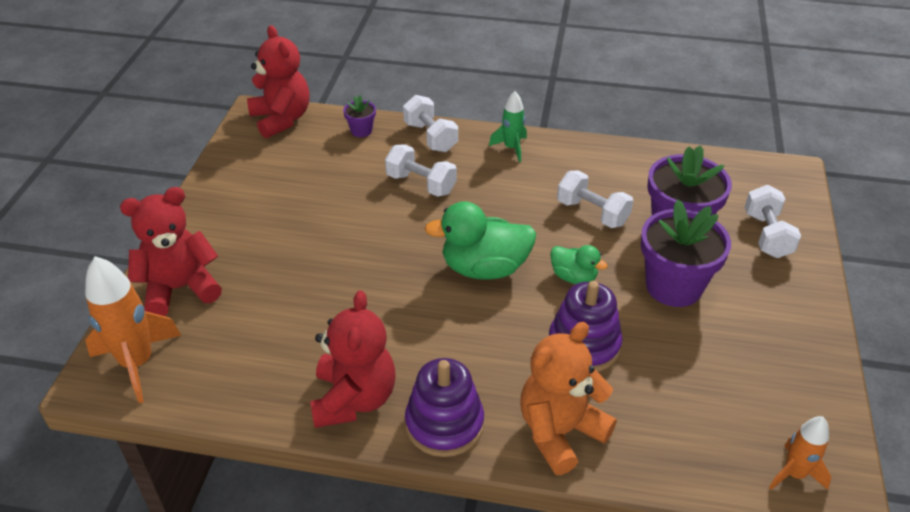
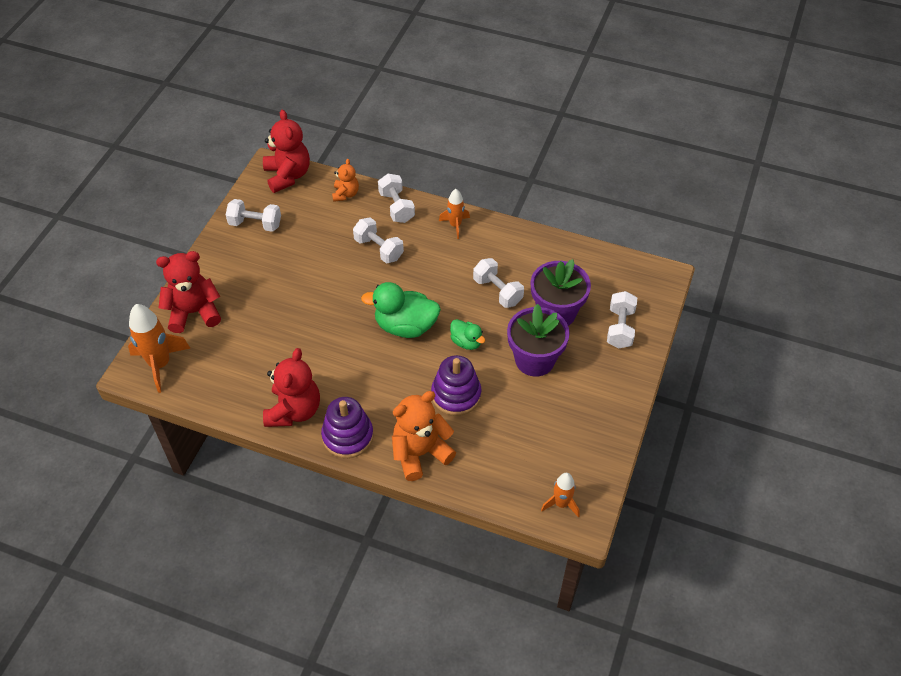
camera: 10 degrees right, 10 degrees up
purple flower pot [343,96,376,137] -> orange teddy bear [332,159,359,202]
green rocket [489,91,527,162] -> orange rocket [439,189,470,239]
none -> white dumbbell [226,199,281,232]

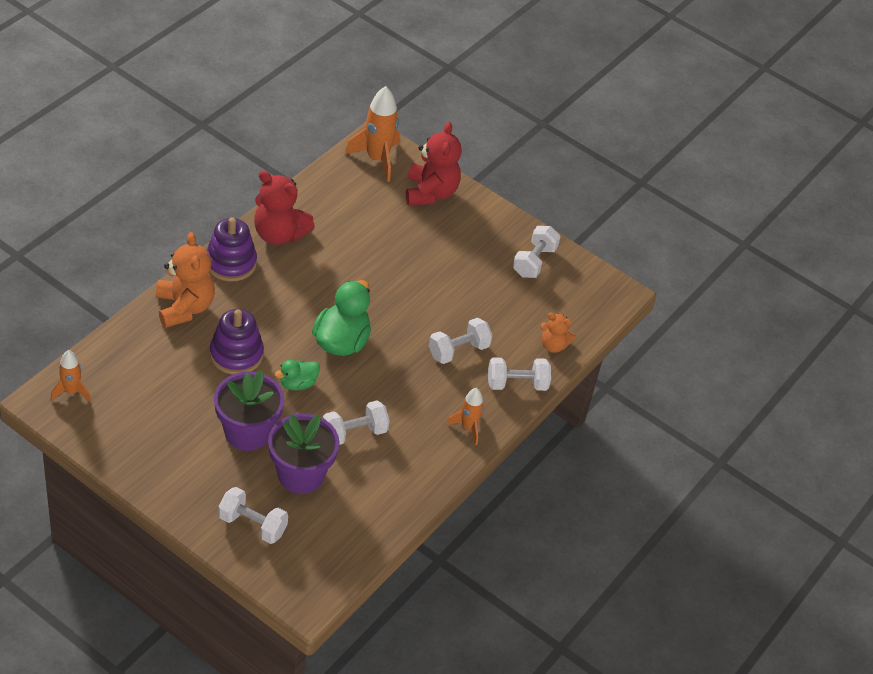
camera: 100 degrees right, 5 degrees down
red teddy bear [263,110,310,193] -> none

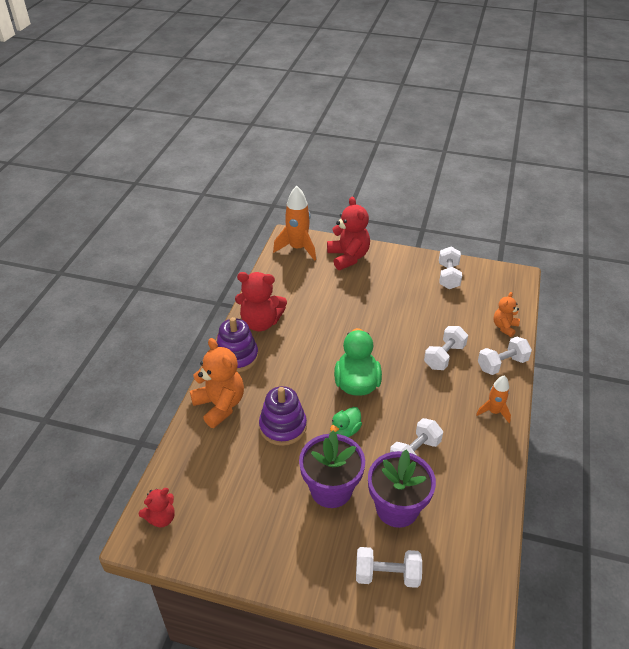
camera: 15 degrees left, 5 degrees down
orange rocket [51,350,91,402] -> red teddy bear [139,488,175,528]
orange teddy bear [540,313,576,353] -> orange teddy bear turned 120 degrees clockwise [494,292,520,337]

